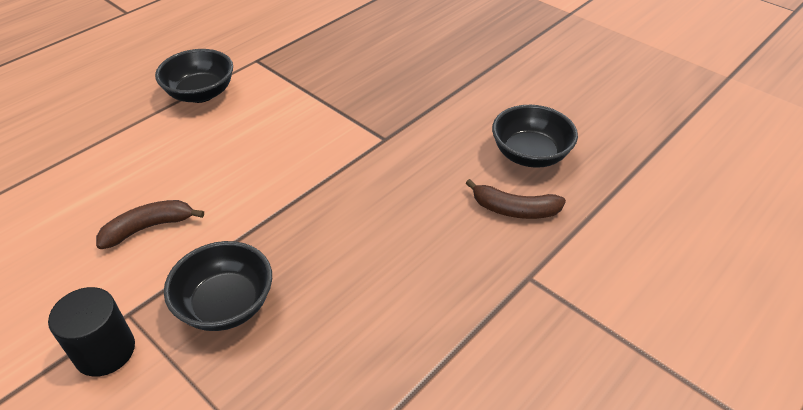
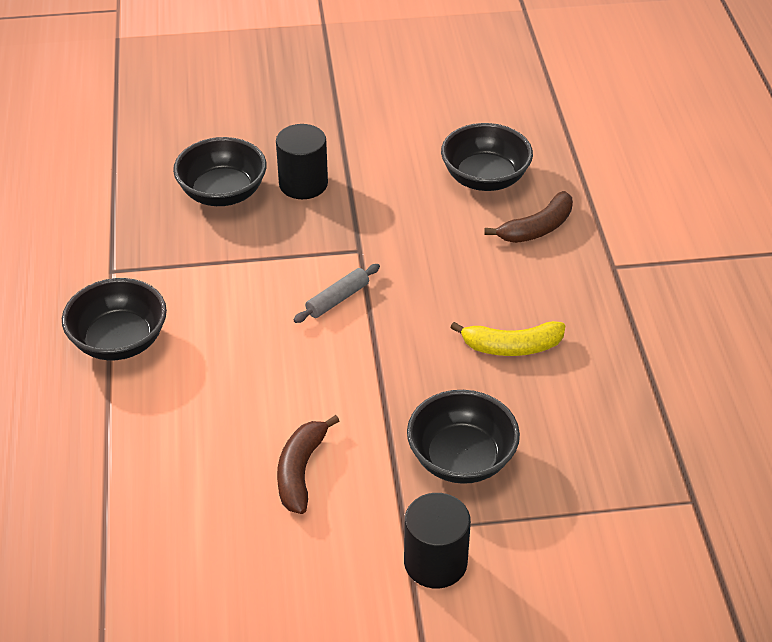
camera: 50 degrees left, 0 degrees up
none -> black bowl [173,137,267,206]
none -> black cylinder [276,124,328,199]
none -> grey rolling pin [293,264,380,323]
none -> yellow banana [450,321,566,356]

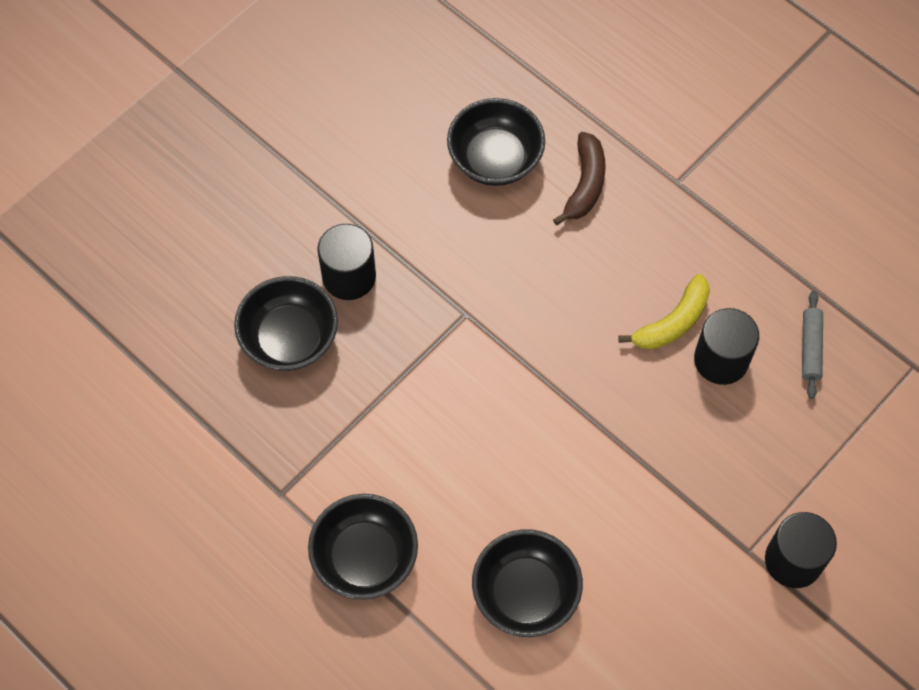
camera: 40 degrees left, 20 degrees up
brown banana [277,415,339,514] -> none
grey rolling pin [293,264,380,323] -> grey rolling pin moved to [802,291,823,399]
black bowl [407,390,520,484] -> black bowl moved to [472,529,583,637]
none -> black cylinder [694,308,759,385]

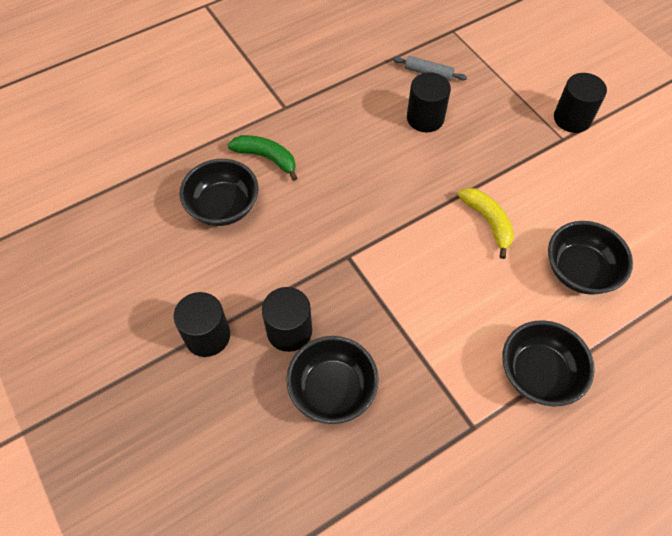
camera: 75 degrees left, 5 degrees down
brown banana [553,132,606,225] -> green banana [228,135,297,181]
yellow banana [618,274,710,349] -> yellow banana moved to [458,188,514,259]
none -> black cylinder [174,292,230,357]

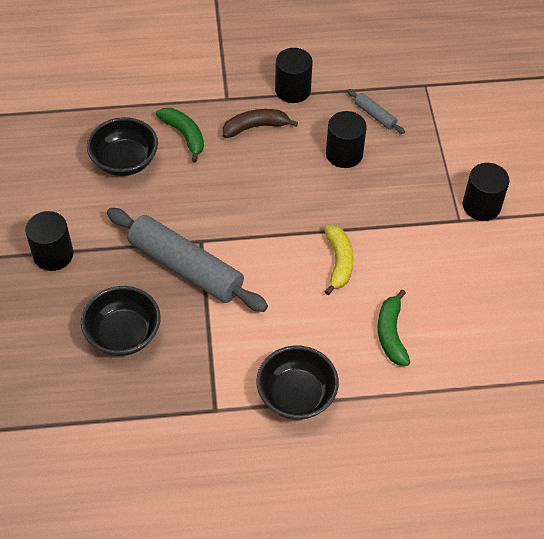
camera: 25 degrees right, 5 degrees down
black cylinder [262,287,312,352] -> black cylinder moved to [275,48,313,103]
black bowl [548,221,633,295] -> green banana [378,289,410,366]
none -> grey rolling pin [107,208,268,312]
none -> brown banana [223,109,298,138]

